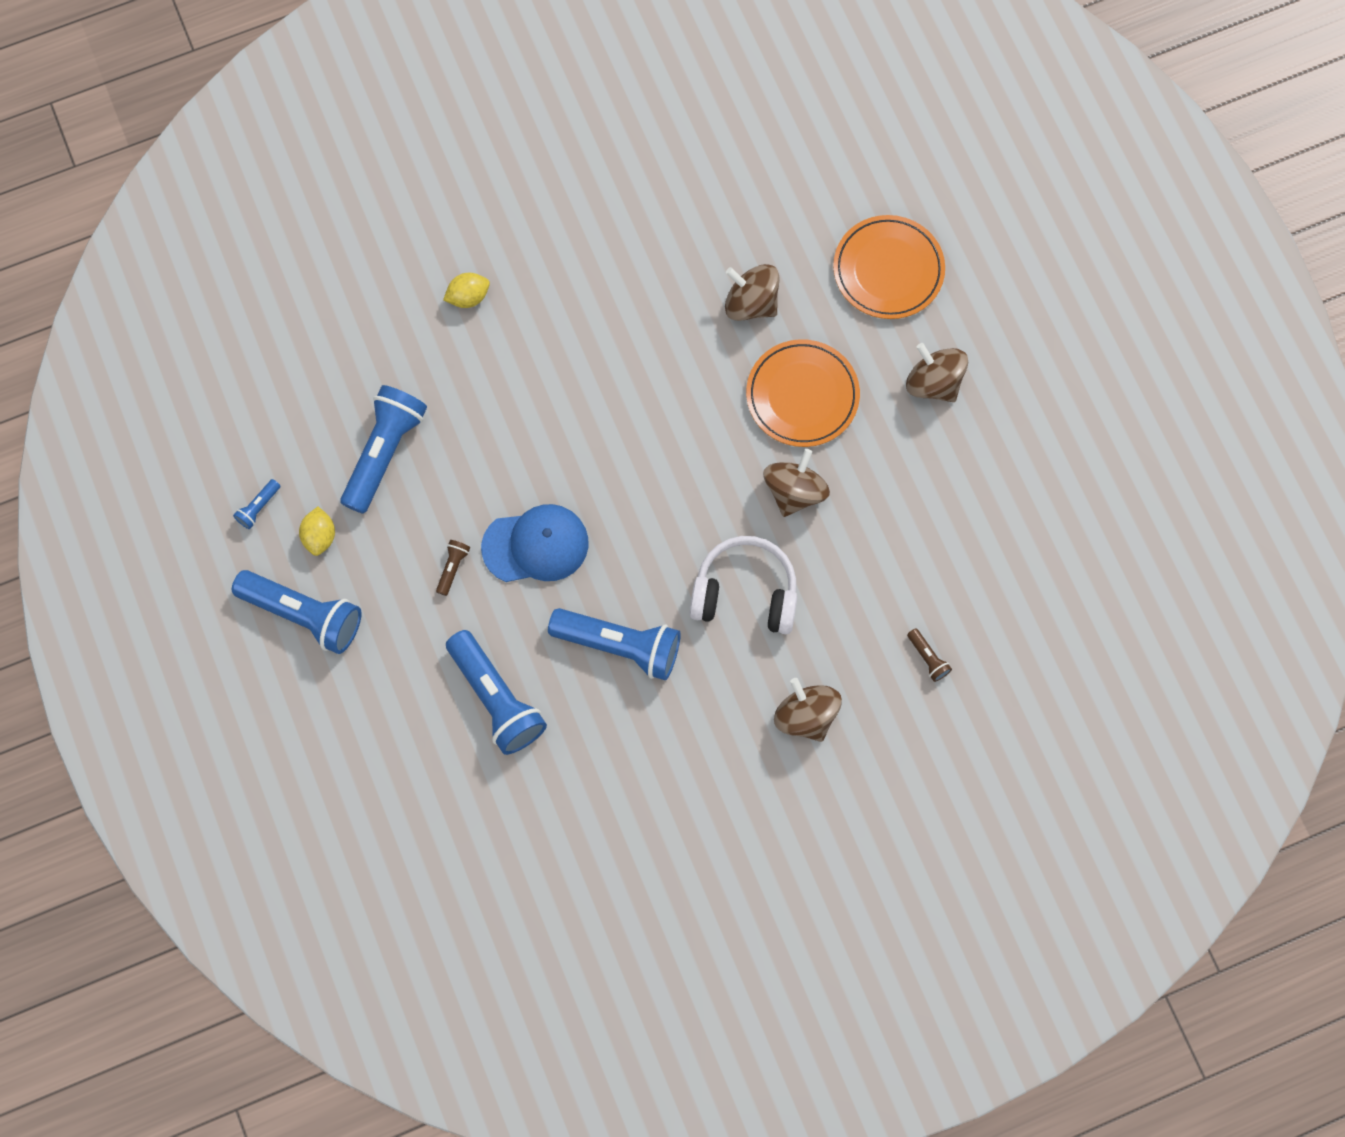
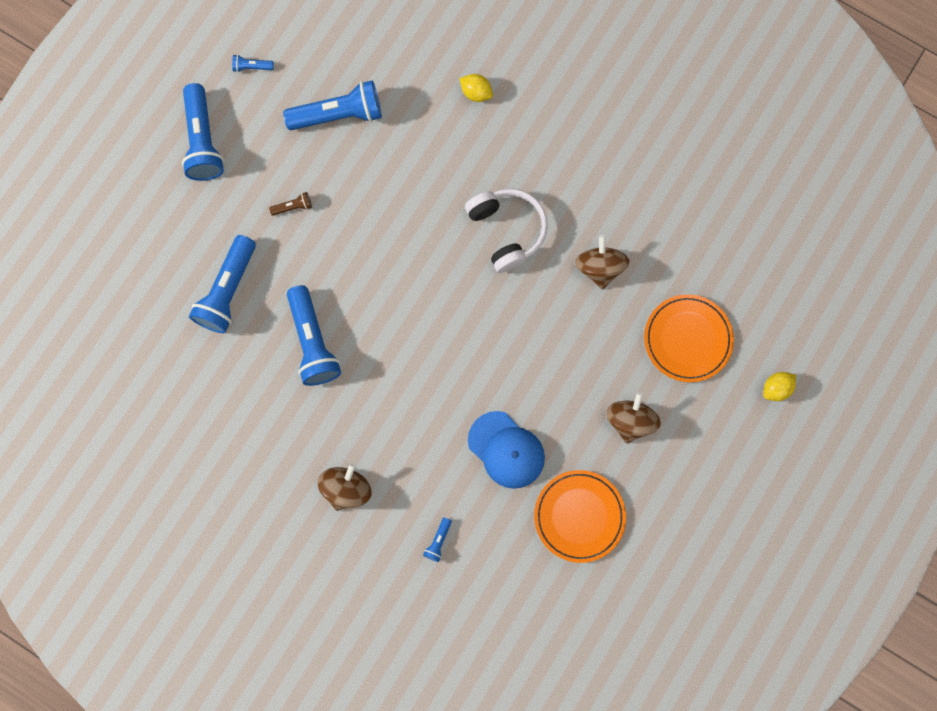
camera: 55 degrees right, 5 degrees up
yellow lemon [299,506,335,556] -> yellow lemon moved to [763,372,796,401]
blue cap [481,504,589,582] -> blue cap moved to [468,411,545,489]
white headphones [690,536,797,634] -> white headphones moved to [465,189,548,273]
orange plate [746,339,860,447] -> orange plate moved to [534,470,626,563]
brown spinning top [763,449,830,517] -> none
brown flashlight [907,628,952,682] -> blue flashlight [423,518,452,562]

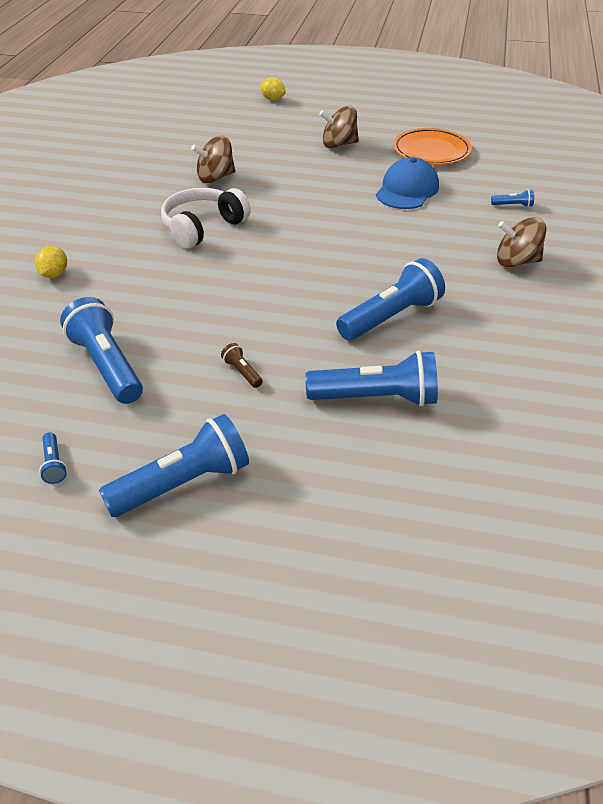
camera: 110 degrees left, 35 degrees down
orange plate [644,294,734,382] -> none

